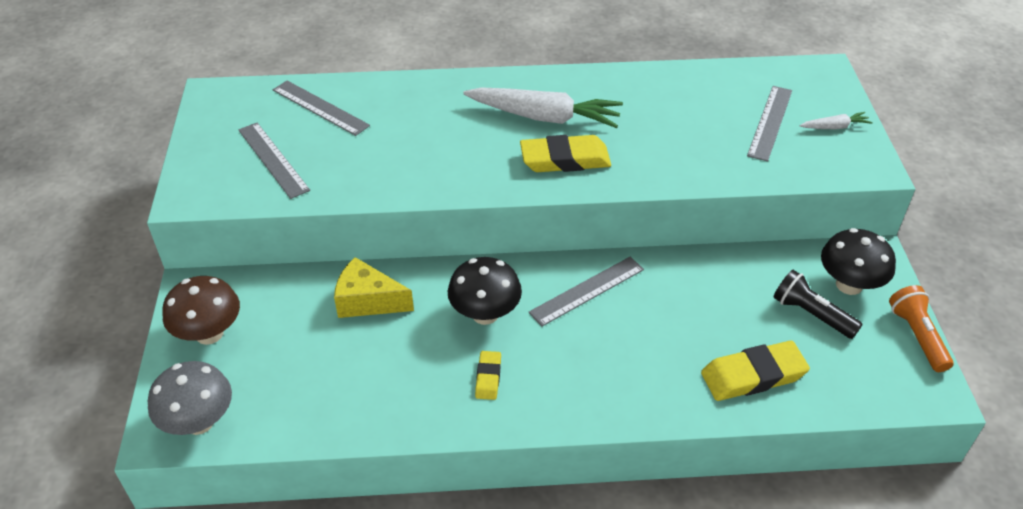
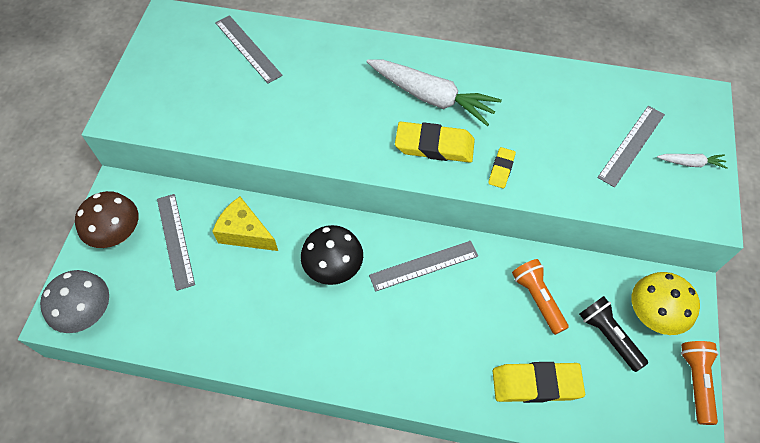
camera: 15 degrees right, 15 degrees up
grey ruler [238,122,310,199] -> grey ruler moved to [157,194,195,291]
yellow eraser [475,351,501,400] -> yellow eraser moved to [488,147,516,188]
black mushroom [821,228,896,295] -> yellow mushroom [632,272,700,335]
none -> orange flashlight [512,259,569,335]

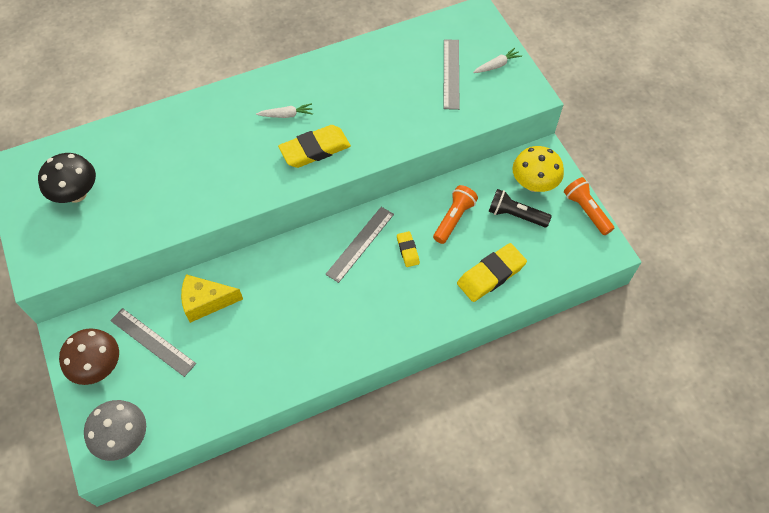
camera: 35 degrees left, 0 degrees up
grey ruler [215,15,283,84] -> none
black mushroom [301,225,363,285] -> black mushroom moved to [38,153,96,203]
white carrot [367,60,502,126] -> white carrot [256,103,313,118], size x0.45
yellow eraser [488,147,516,188] -> yellow eraser moved to [397,231,420,267]
orange flashlight [512,259,569,335] -> orange flashlight turned 90 degrees clockwise [433,185,478,244]

